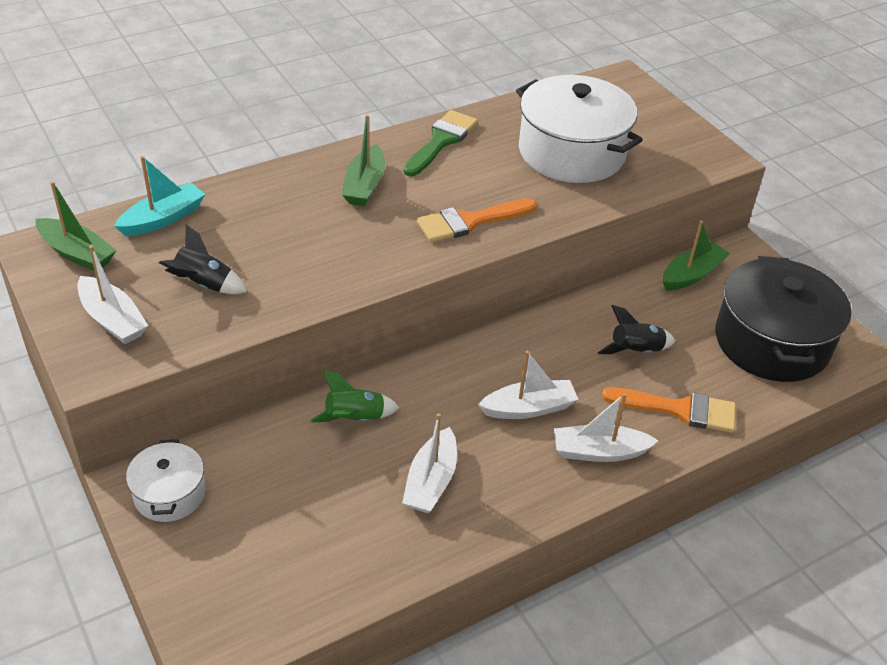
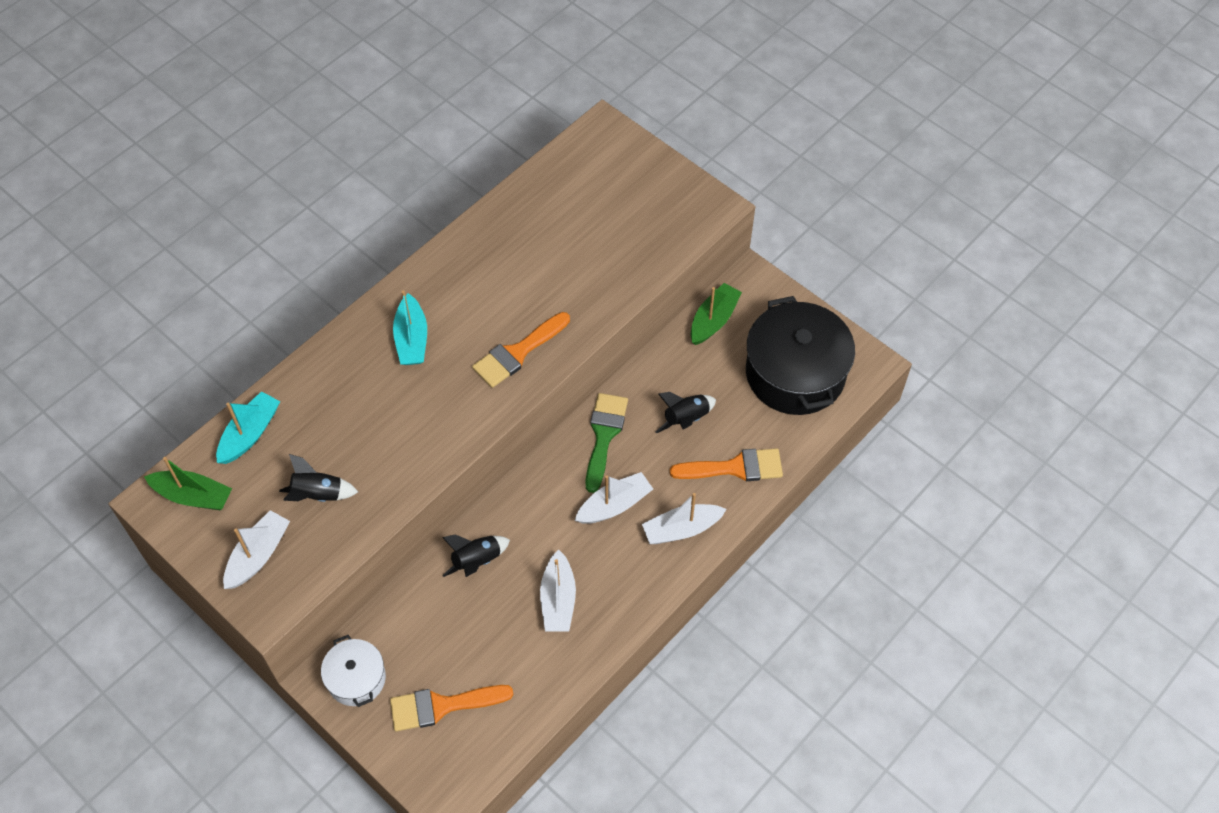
camera: 15 degrees left, 15 degrees up
white boat [77,245,149,344] -> white boat turned 90 degrees counterclockwise [223,510,290,589]
green rocket [311,370,399,422] -> black rocket [442,535,510,577]
green boat [342,115,385,206] -> turquoise boat [393,290,427,365]
green brush [403,110,478,177] -> green brush moved to [585,393,628,493]
white pot [516,75,643,183] -> none
none -> orange brush [390,685,513,731]

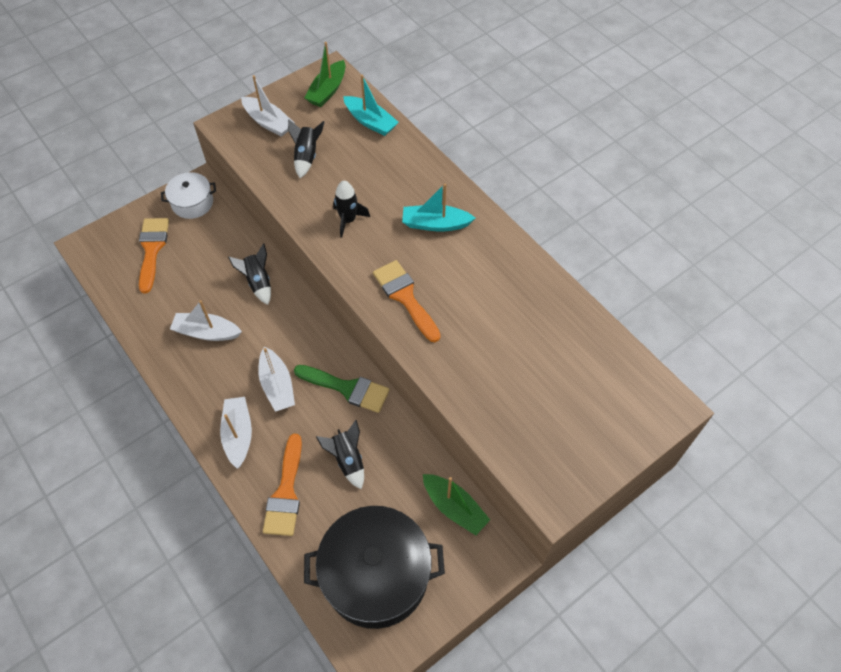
camera: 100 degrees right, 0 degrees up
none -> black rocket [333,181,370,238]

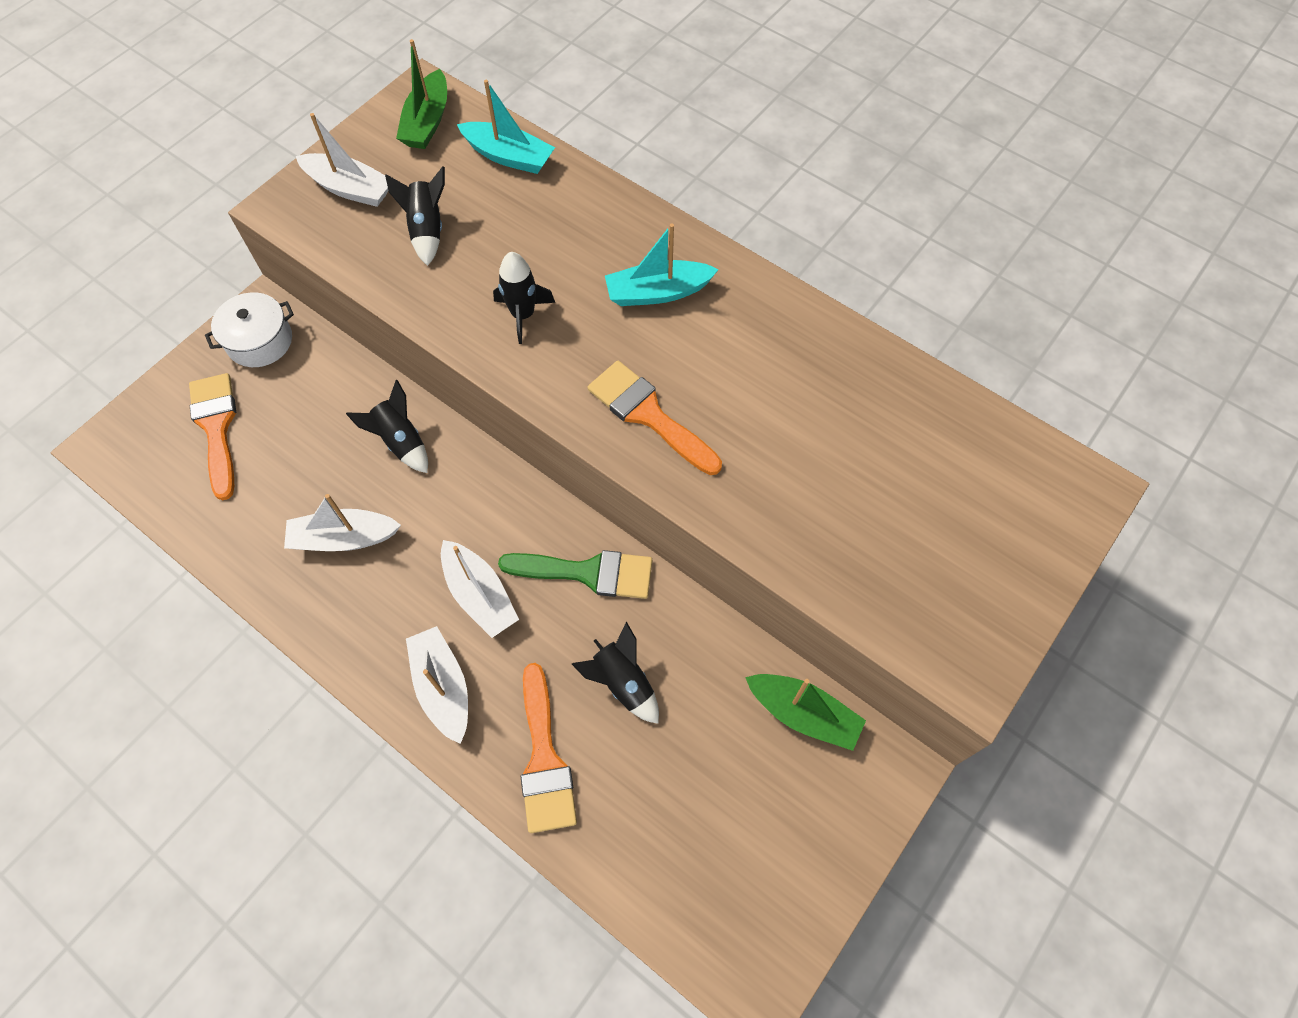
camera: 15 degrees left, 5 degrees up
black pot [304,506,445,629] -> none

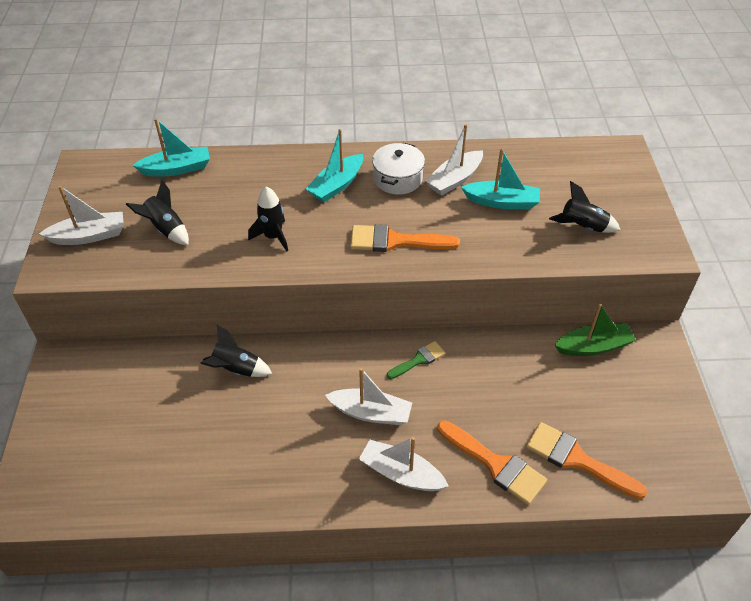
camera: 40 degrees left, 15 degrees down
orange brush [189,373,236,501] -> orange brush moved to [526,422,647,499]
white pot [205,293,294,367] -> white pot moved to [372,143,425,195]
white boat [284,494,401,551] -> white boat moved to [425,124,483,196]
green boat [396,39,447,149] -> none
green brush [498,550,652,599] -> green brush [387,341,445,379], size x0.59
black rocket [572,622,659,724] -> black rocket moved to [549,181,621,233]
none -> turquoise boat [461,149,540,210]

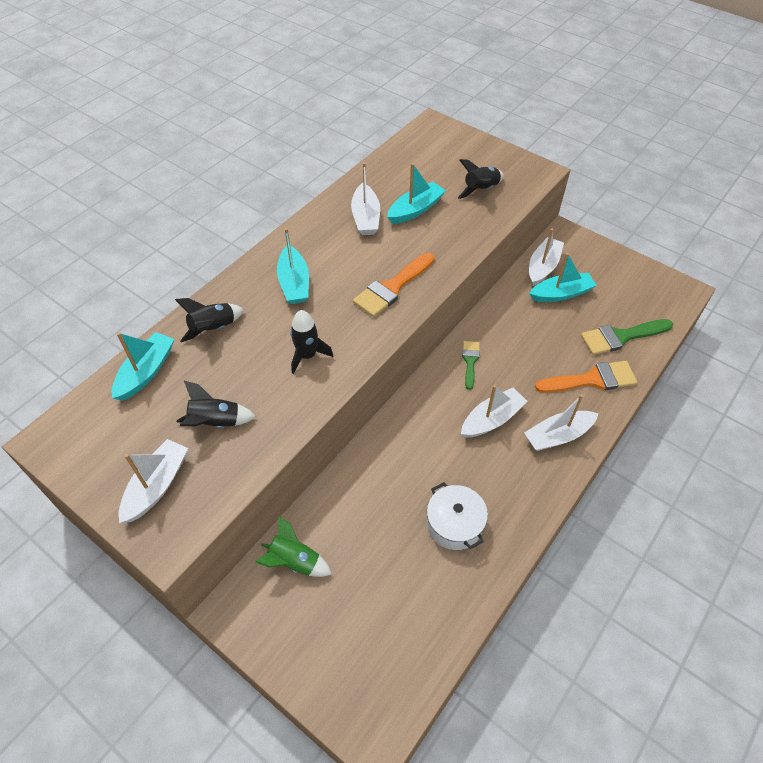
camera: 50 degrees left, 5 degrees up
black rocket [200,325,272,377] -> black rocket moved to [175,298,244,342]
white pot [372,143,425,195] -> white pot moved to [427,482,488,550]
orange brush [526,422,647,499] -> green brush [581,319,673,355]
green boat [554,304,636,356] -> white boat [529,228,564,286]
none -> green rocket [255,516,332,577]
none -> turquoise boat [529,253,597,302]

